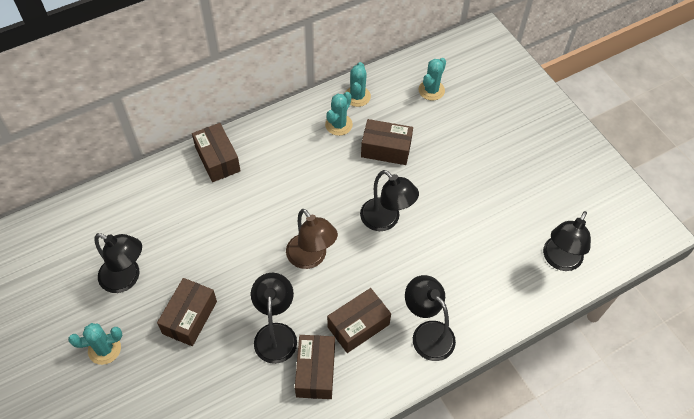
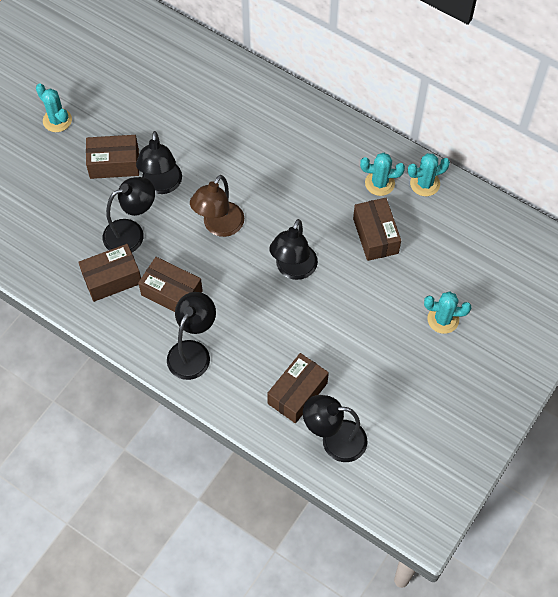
camera: 65 degrees right, 5 degrees up
black lamp [94,233,142,293] -> black lamp moved to [136,131,182,194]
brown box [192,123,240,182] -> brown box moved to [267,353,329,423]
turquoise cactus [418,58,446,101] -> turquoise cactus moved to [424,291,471,334]

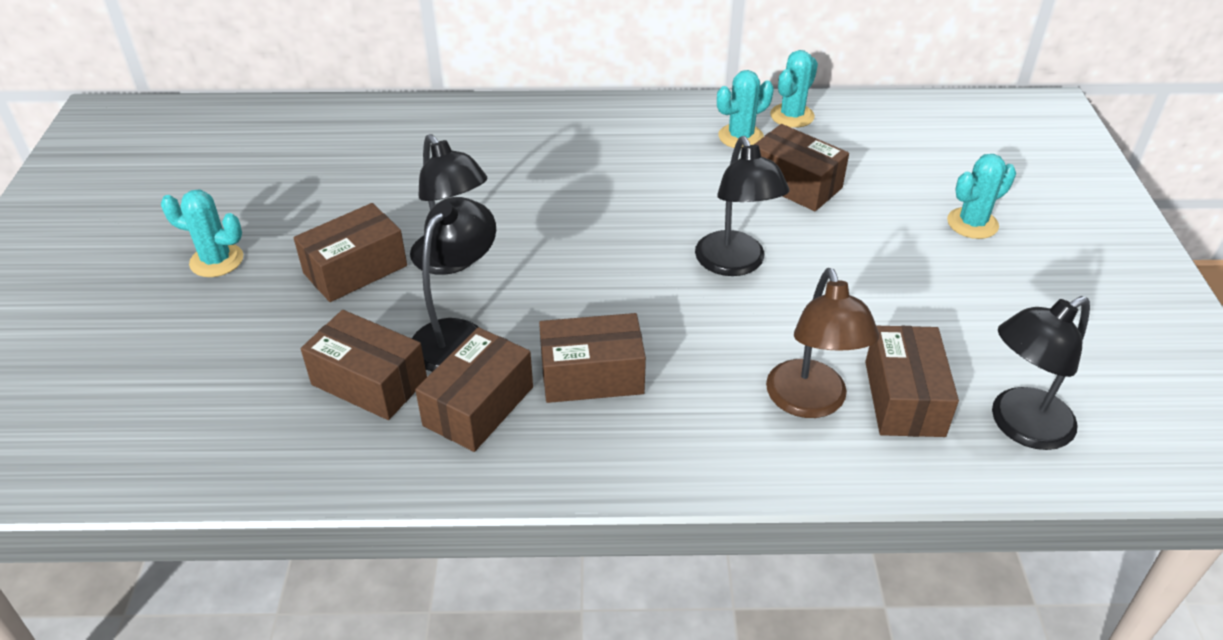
camera: 35 degrees left, 20 degrees down
black lamp [167,292,216,380] -> none
brown lamp [190,175,244,237] -> brown lamp moved to [766,268,879,418]
none -> brown box [301,310,427,420]

